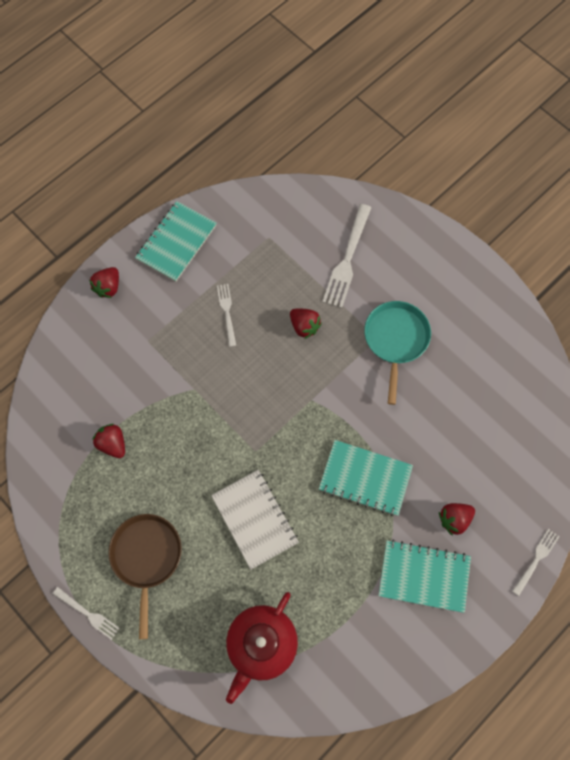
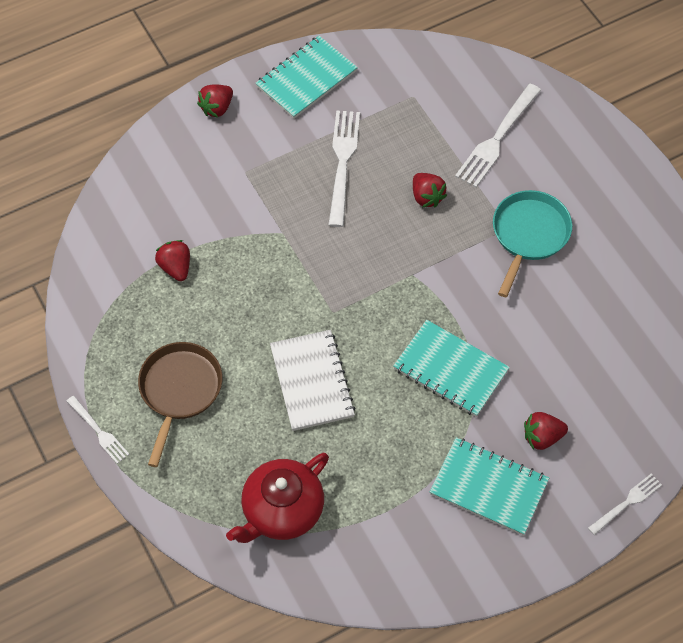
camera: 15 degrees right, 10 degrees down
white fork [217,284,236,347] -> white fork [328,110,360,227], size x1.75

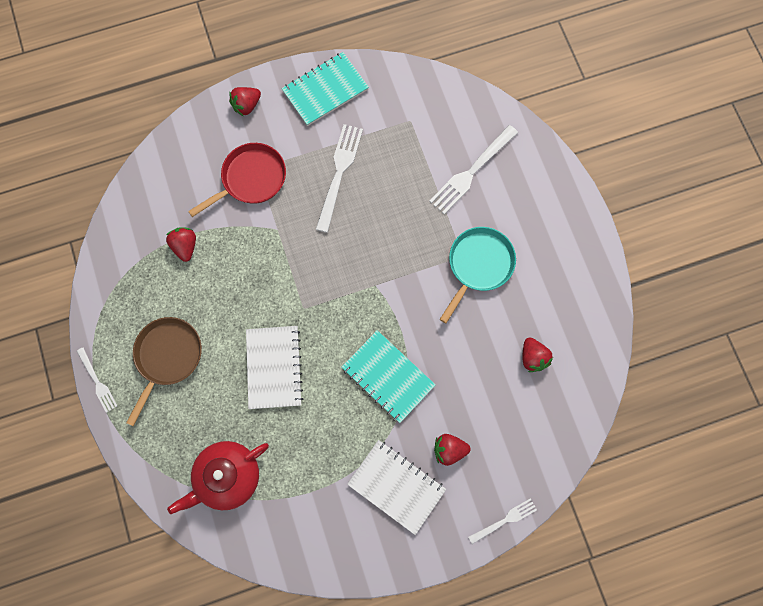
camera: 10 degrees right, 15 degrees up
red strawberry [413,173,447,207] -> red strawberry moved to [523,338,553,372]
turquoise notebook [430,437,549,535] -> white notebook [347,440,446,535]
none -> red pan [188,143,286,217]

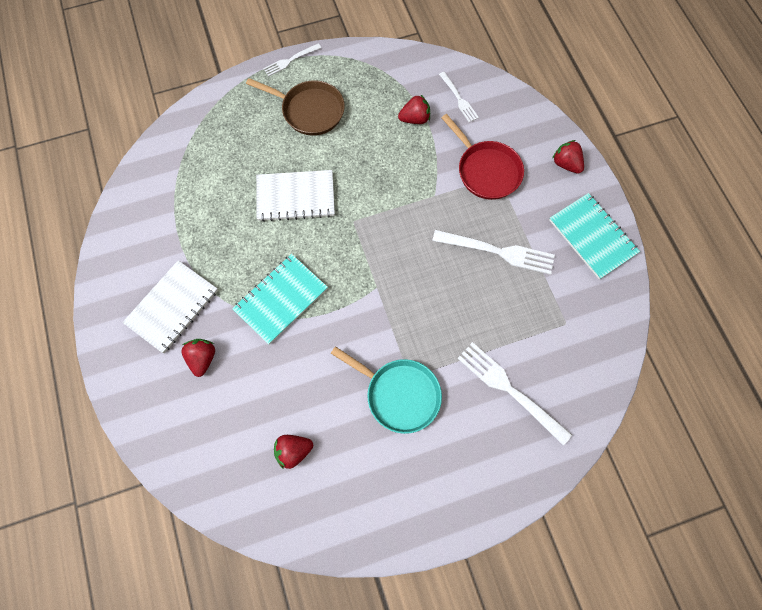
camera: 90 degrees right, 5 degrees down
red teapot [167,441,269,514] -> none
white fork [468,498,537,544] -> white fork moved to [439,72,479,122]

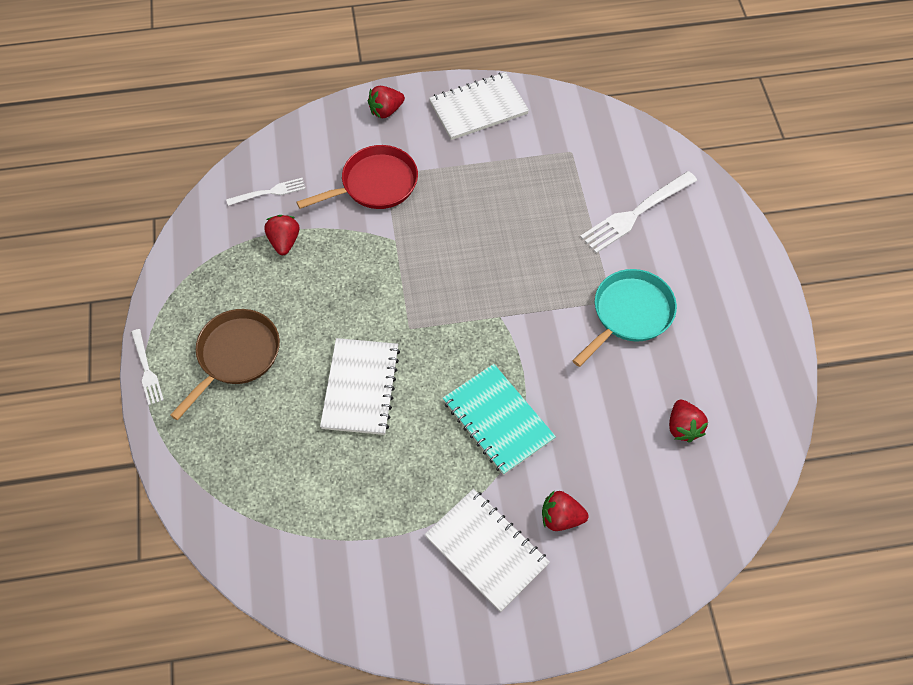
camera: 80 degrees left, 10 degrees down
white fork [432,229,555,275] -> none
turquoise notebook [549,193,640,279] -> white notebook [429,72,529,140]

